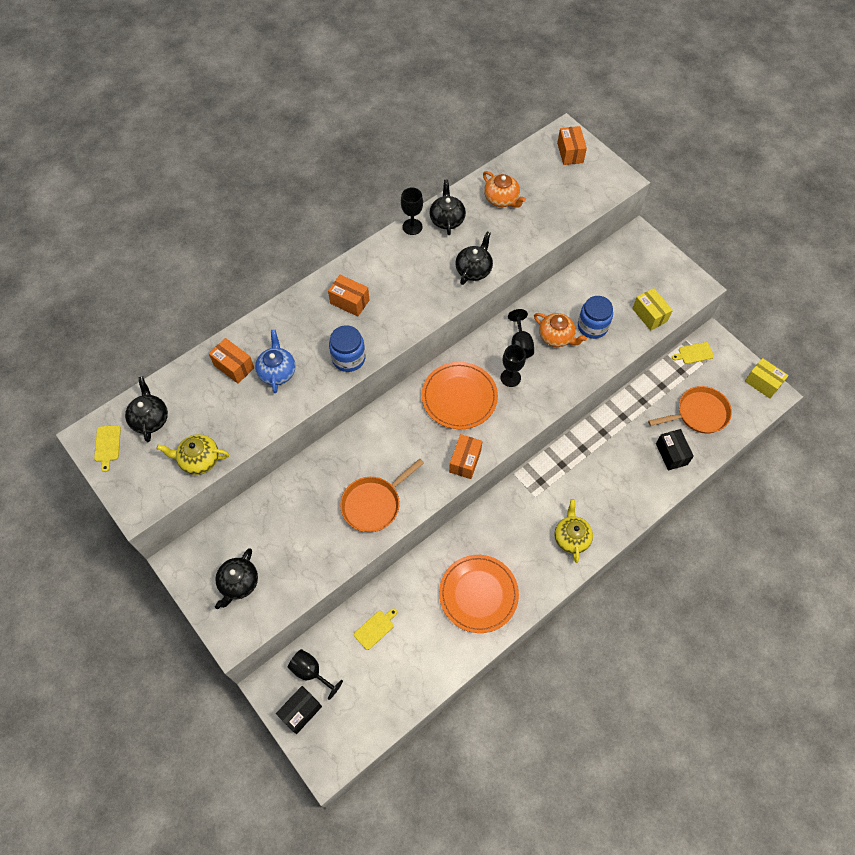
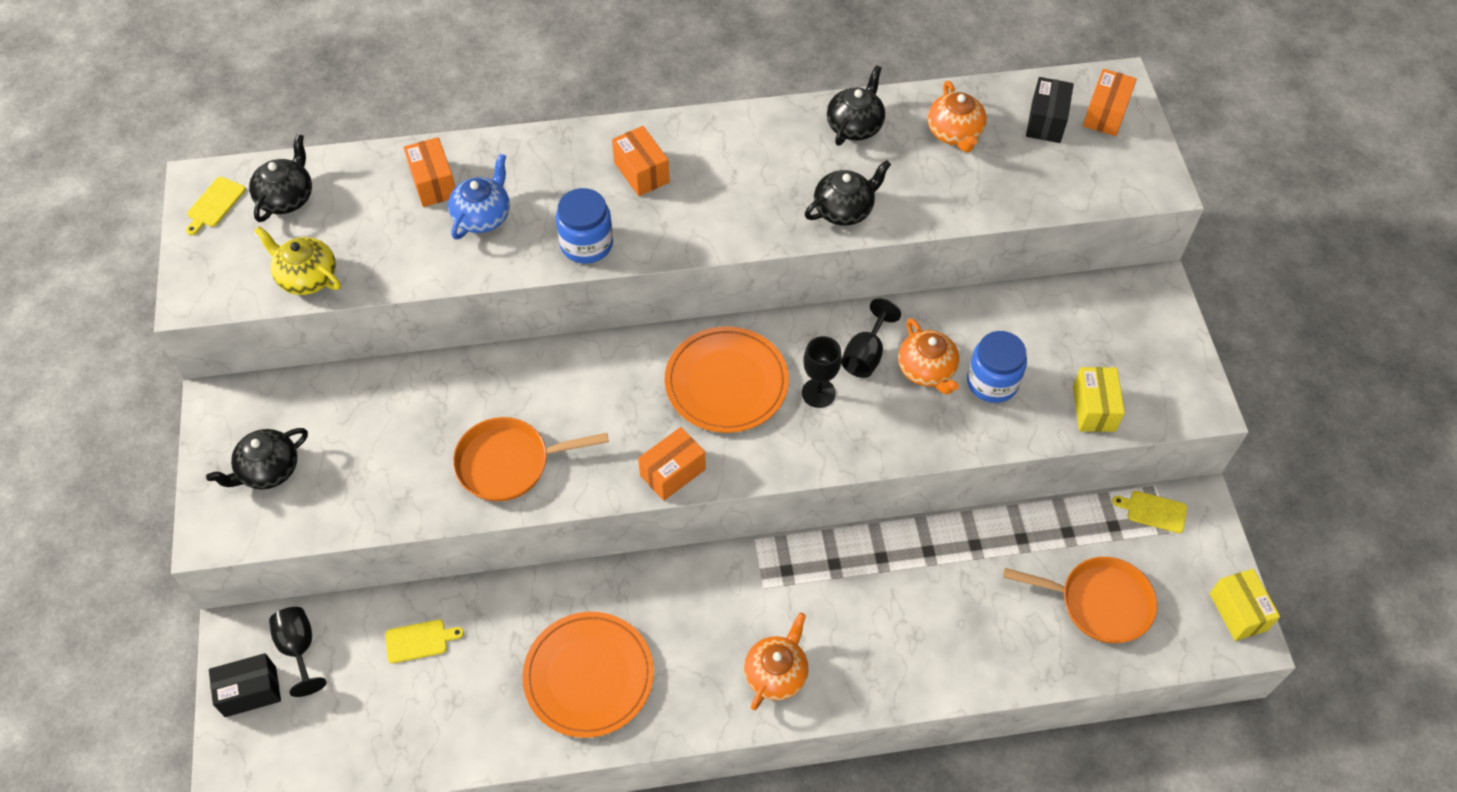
camera: 30 degrees right, 5 degrees down
black goblet [401,187,423,235] -> none
yellow teapot [555,499,593,563] -> orange teapot [744,613,809,710]
black box [656,429,694,470] -> black box moved to [1026,77,1074,143]

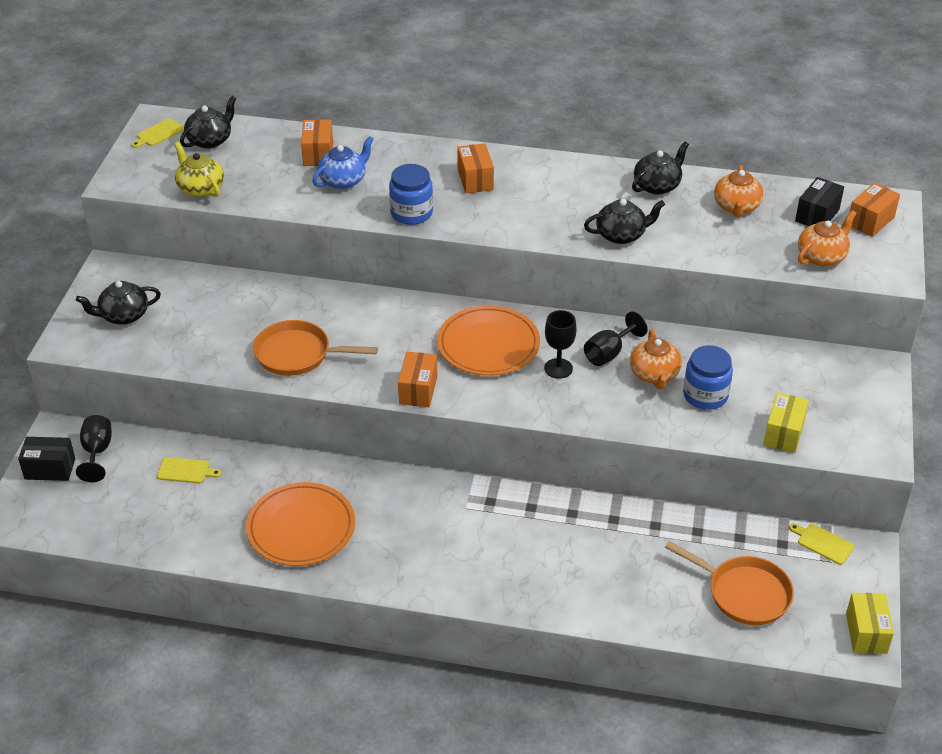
camera: 20 degrees right, 15 degrees down
orange box [638,427,706,501] -> orange box turned 60 degrees counterclockwise [398,351,437,407]
orange teapot [744,613,809,710] -> orange teapot moved to [798,210,857,266]

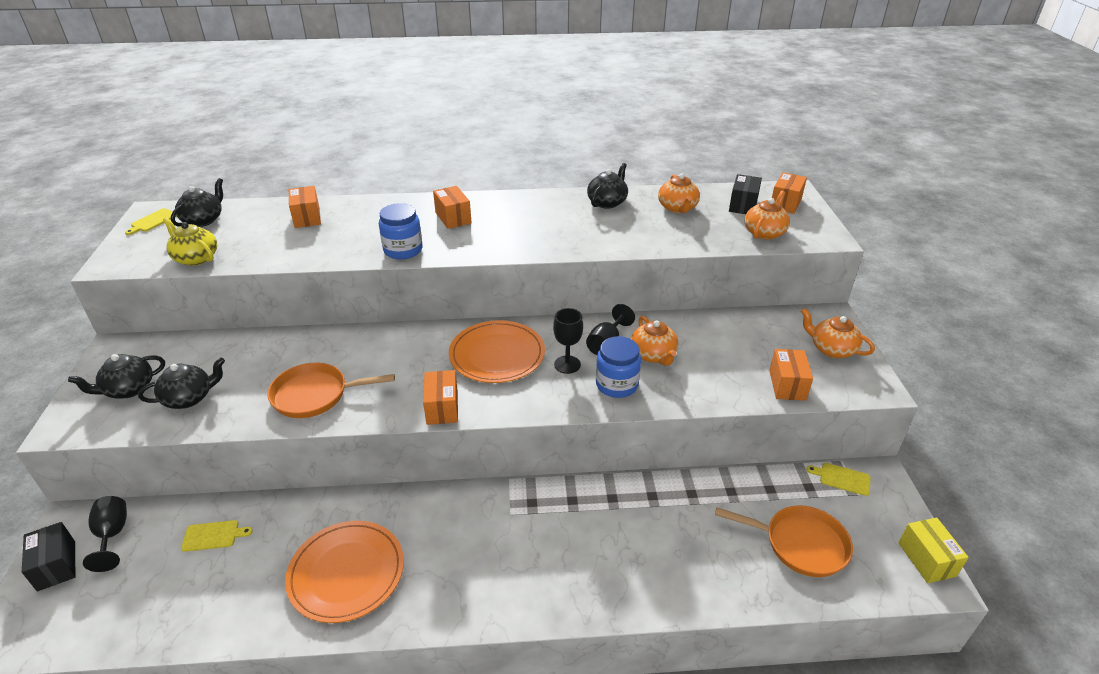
camera: 15 degrees left, 5 degrees down
black box [18,437,75,481] -> black box turned 75 degrees clockwise [22,522,75,591]
blue teapot [312,136,374,189] -> none
black teapot [584,199,665,244] -> black teapot moved to [138,358,225,409]
blue jar [683,345,733,410] -> blue jar moved to [596,336,641,398]
yellow box [764,392,809,453] -> orange box [769,349,813,401]
none -> orange teapot [801,308,875,358]

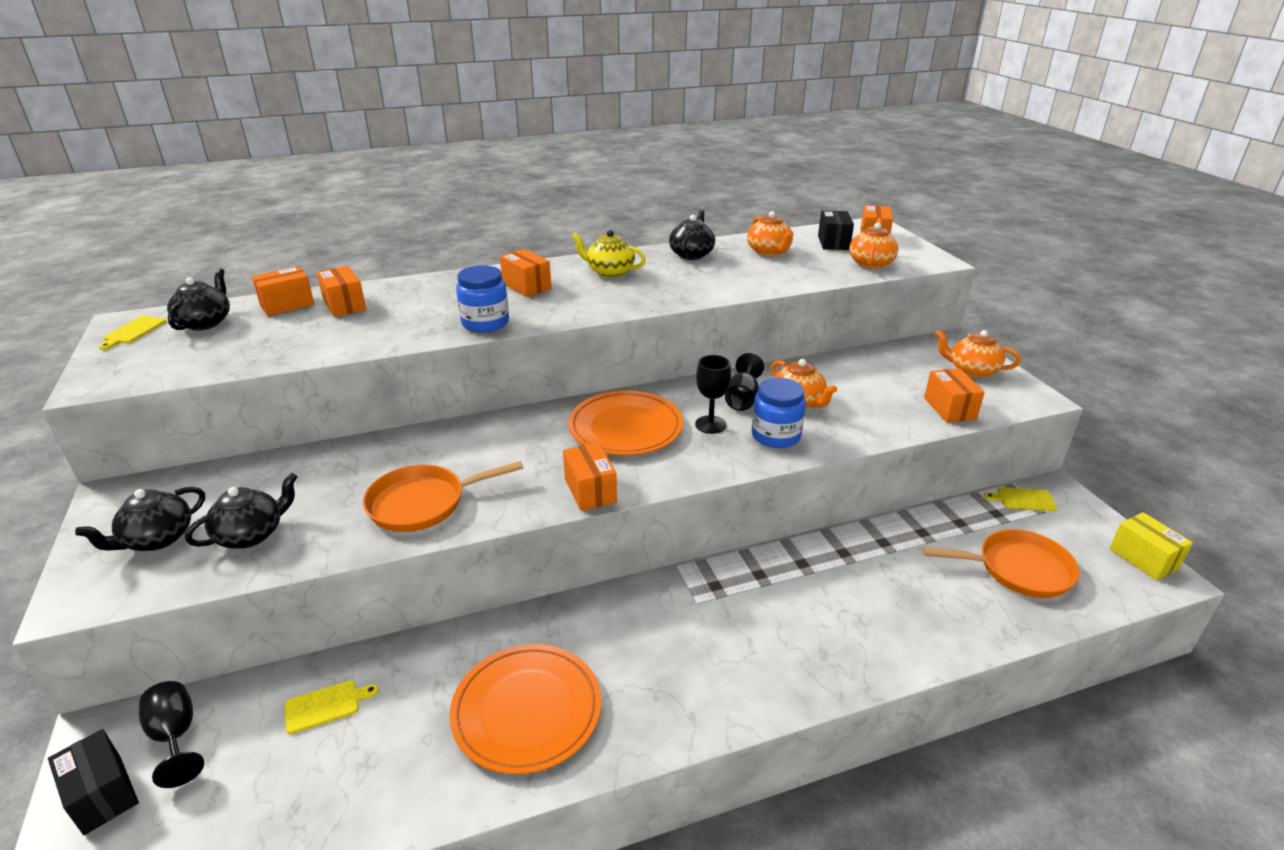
camera: 15 degrees left, 5 degrees down
yellow teapot [163,218,217,266] -> yellow teapot moved to [571,230,646,277]
none -> orange box [252,266,315,316]

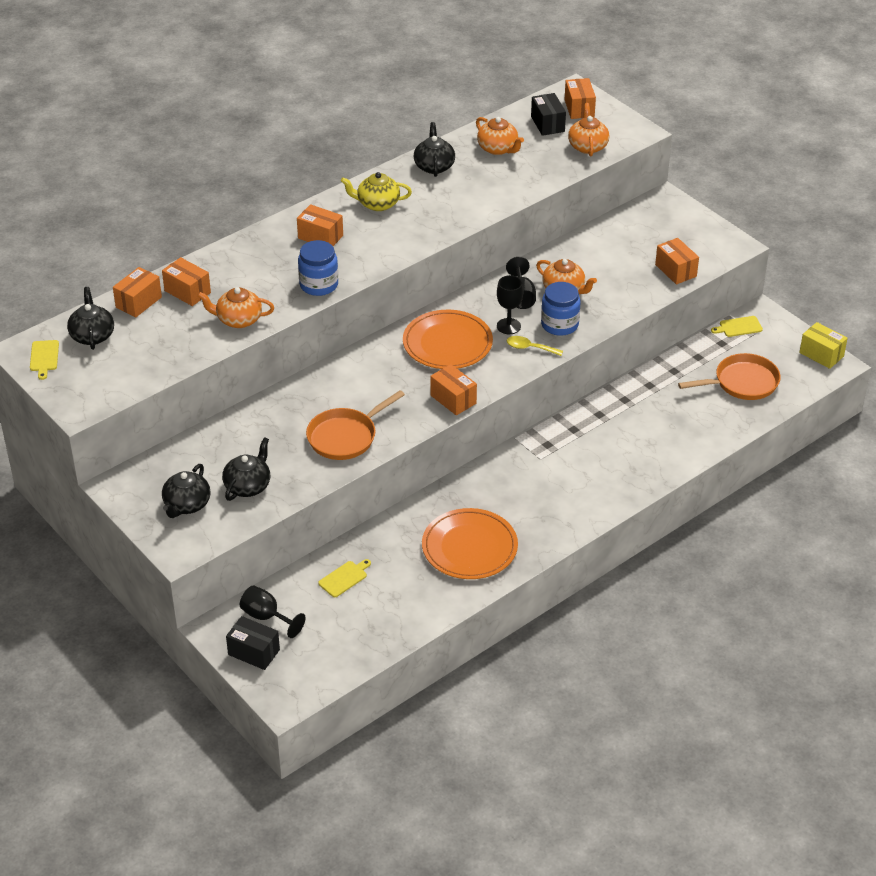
camera: 20 degrees left, 10 degrees up
orange teapot [935,330,1021,378] -> orange teapot moved to [198,287,274,328]
none -> yellow spoon [507,336,563,356]

